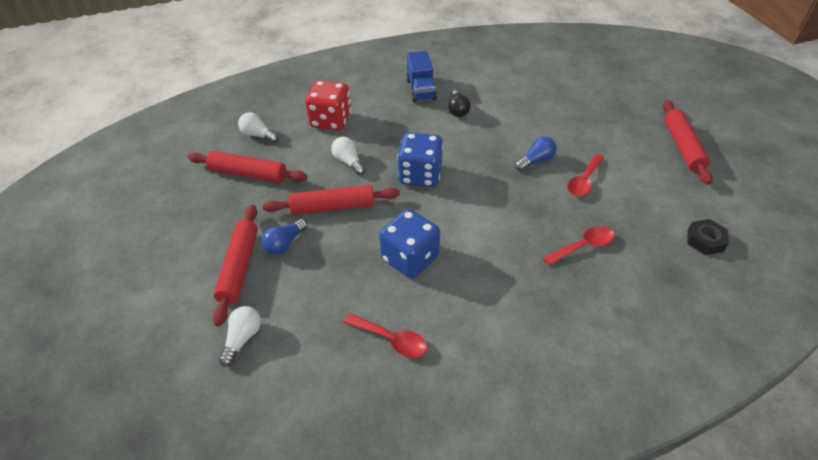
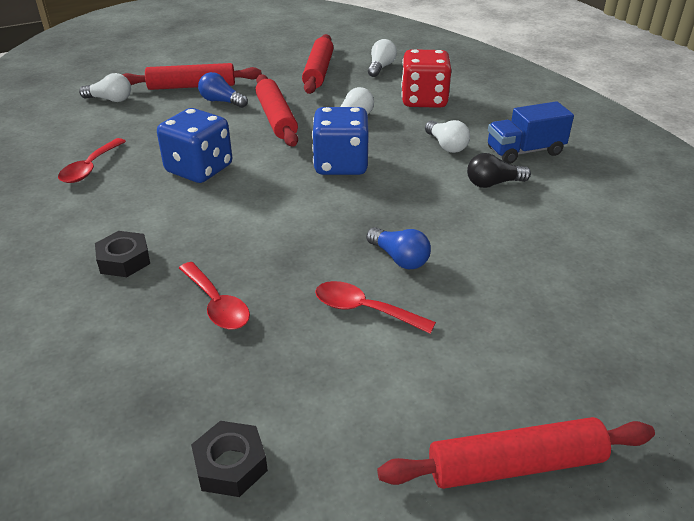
camera: 80 degrees right, 10 degrees down
none -> black nut [95,231,150,277]
none -> white light bulb [425,120,470,153]

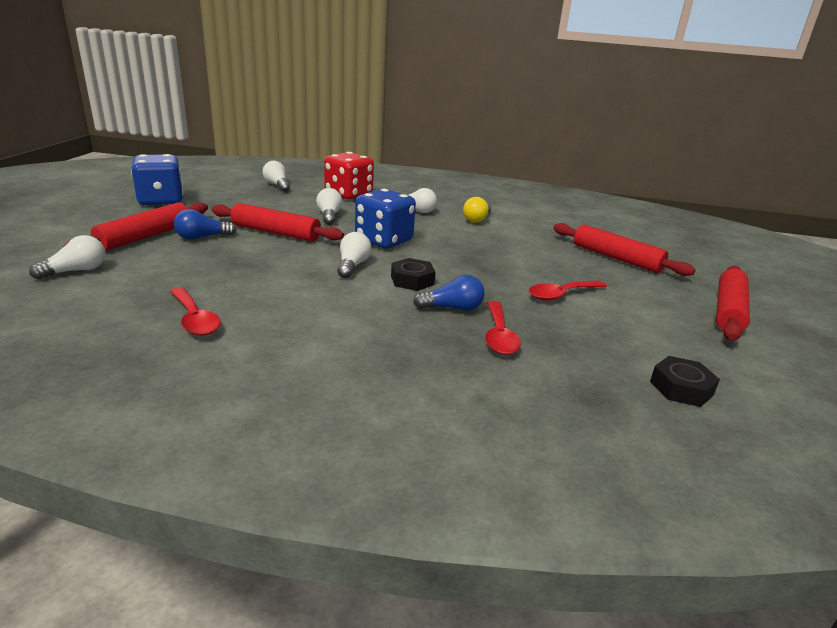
camera: 55 degrees left, 10 degrees down
black nut [95,231,150,277] -> black nut moved to [391,258,436,291]
blue dice [157,108,232,183] -> blue dice moved to [131,154,183,205]
red spoon [179,262,250,329] -> red spoon turned 90 degrees clockwise [485,301,521,355]
red rolling pin [302,34,334,94] -> red rolling pin moved to [553,223,695,276]
blue light bulb [366,227,431,269] -> blue light bulb moved to [413,275,485,311]
black light bulb [467,153,531,188] -> yellow light bulb [463,197,491,223]
blue truck [488,101,574,164] -> none
none -> white light bulb [337,232,372,278]

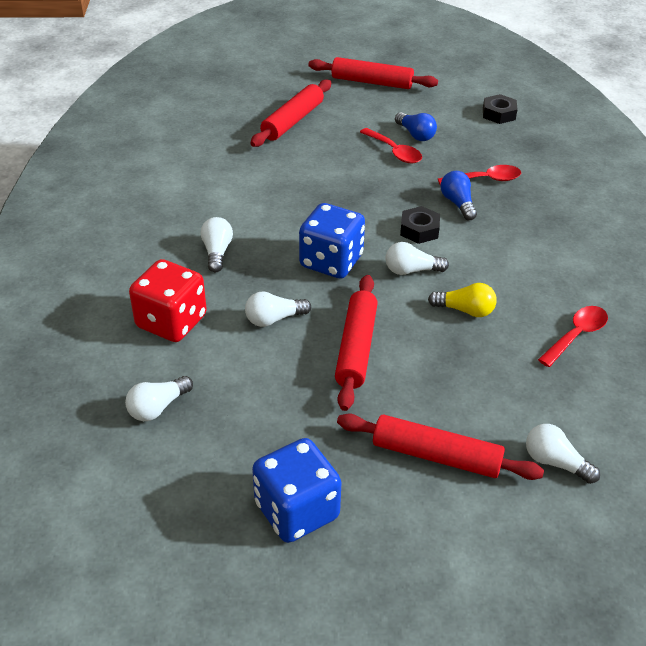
camera: 100 degrees left, 15 degrees up
blue light bulb [174,209,237,240] -> blue light bulb moved to [395,112,437,141]
yellow light bulb [463,197,491,223] -> yellow light bulb moved to [428,283,497,317]

